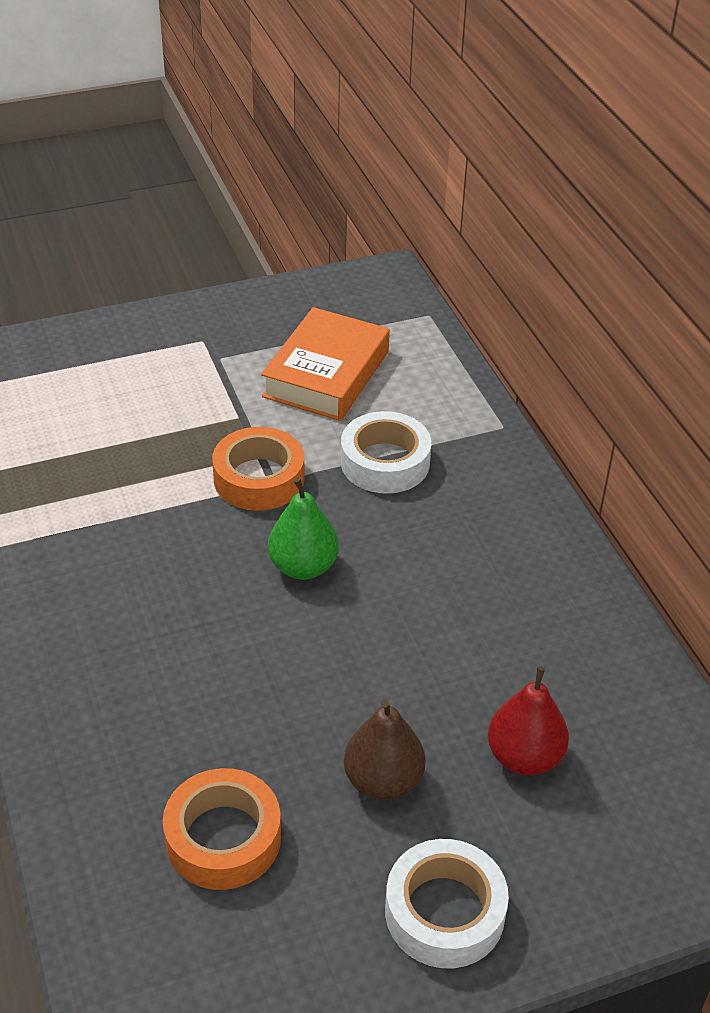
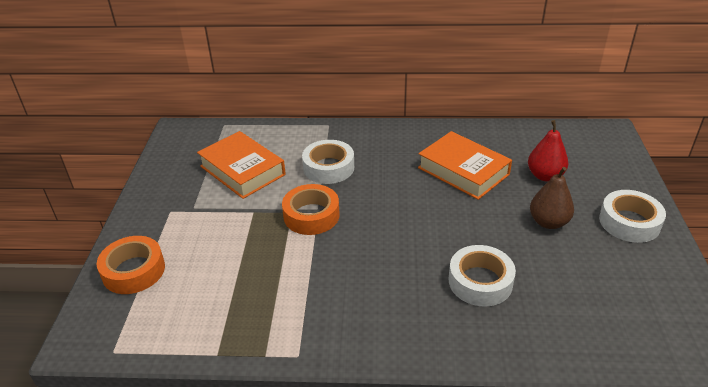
camera: 65 degrees left, 5 degrees down
orange tape [163,768,281,890] -> orange tape moved to [97,236,165,294]
green pear [268,478,339,580] -> none
none -> orange book [418,131,512,200]
none -> white tape [449,245,516,307]

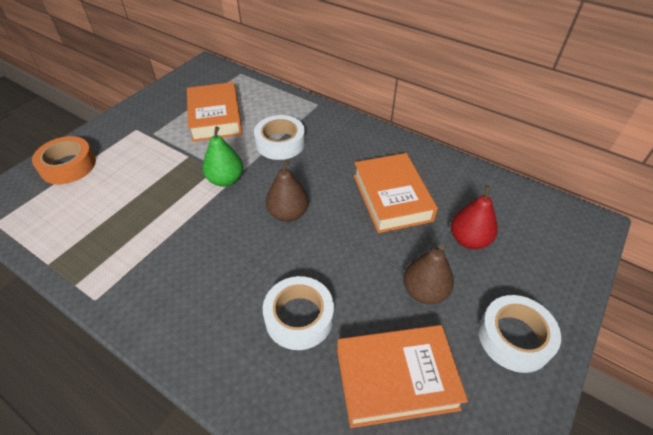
camera: 30 degrees right, 10 degrees up
orange tape [282,184,340,235] -> green pear [202,126,243,187]
none -> brown pear [266,160,309,222]
none -> orange book [337,325,468,428]

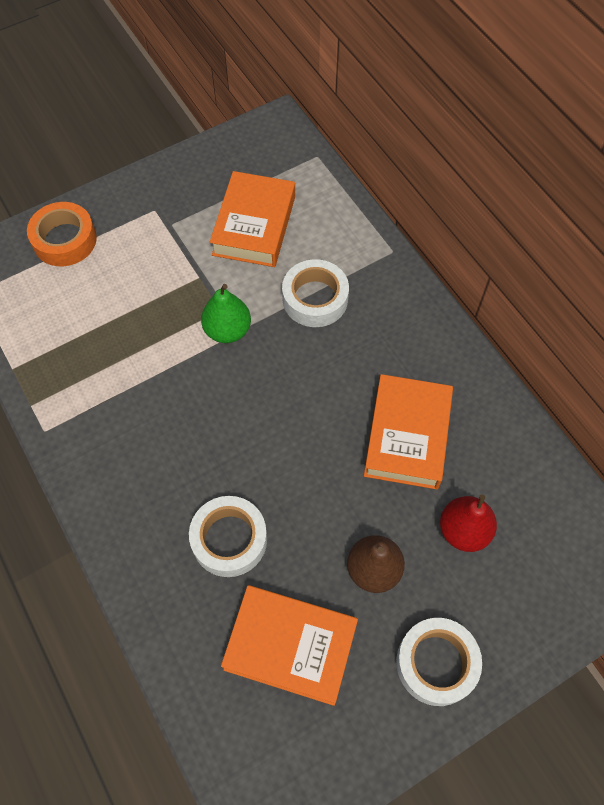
camera: 25 degrees right, 15 degrees up
brown pear [266,160,309,222] -> none

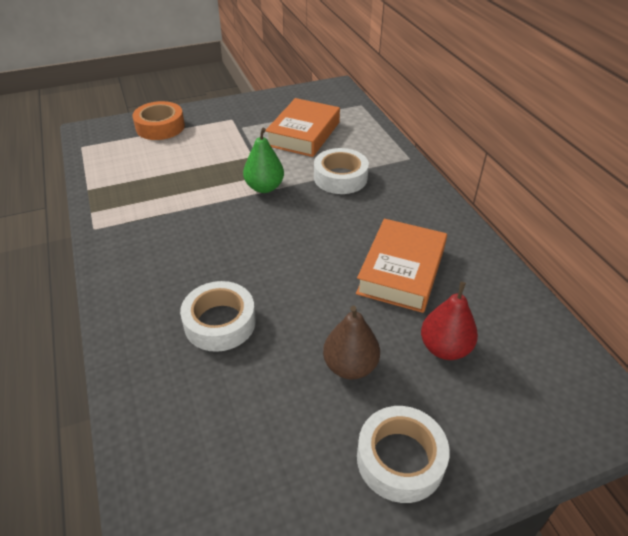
camera: 10 degrees right, 20 degrees down
orange book [221,585,358,706] -> none

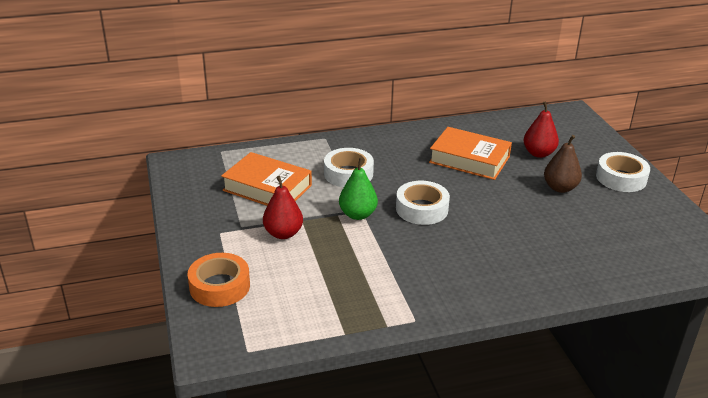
camera: 85 degrees left, 10 degrees down
white tape [180,281,256,352] -> white tape moved to [396,181,450,225]
none -> red pear [263,176,303,239]

